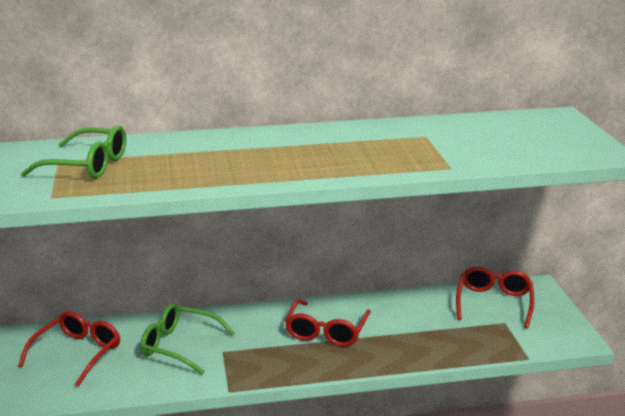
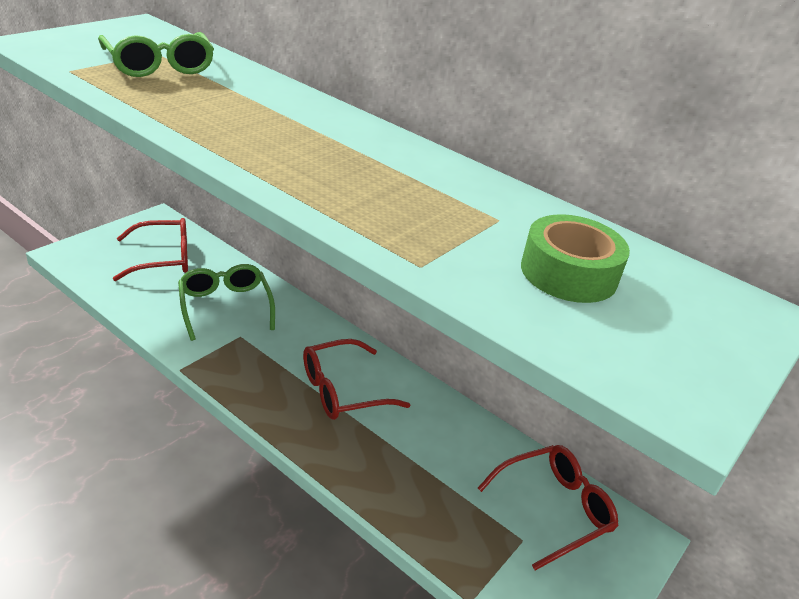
camera: 45 degrees right, 10 degrees up
none -> green tape [521,214,630,303]

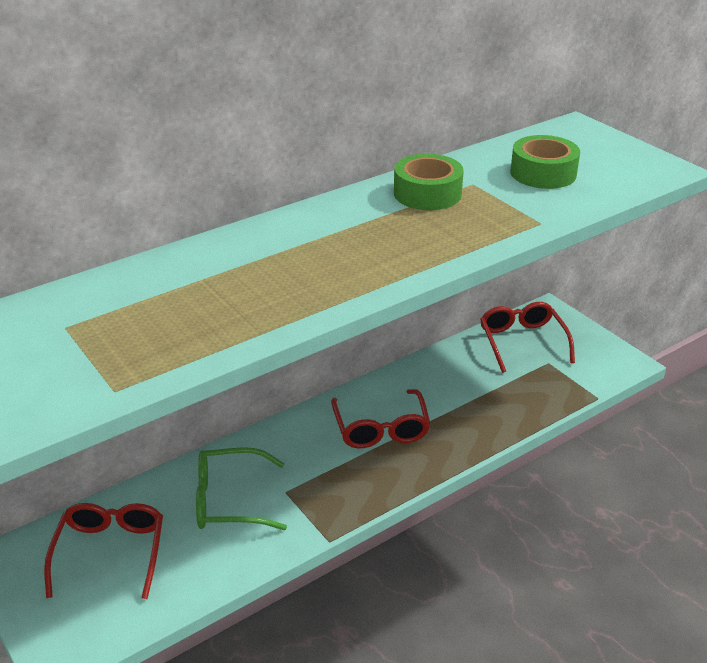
camera: 70 degrees left, 0 degrees up
green glasses [98,32,214,77] -> none
none -> green tape [394,154,464,210]

